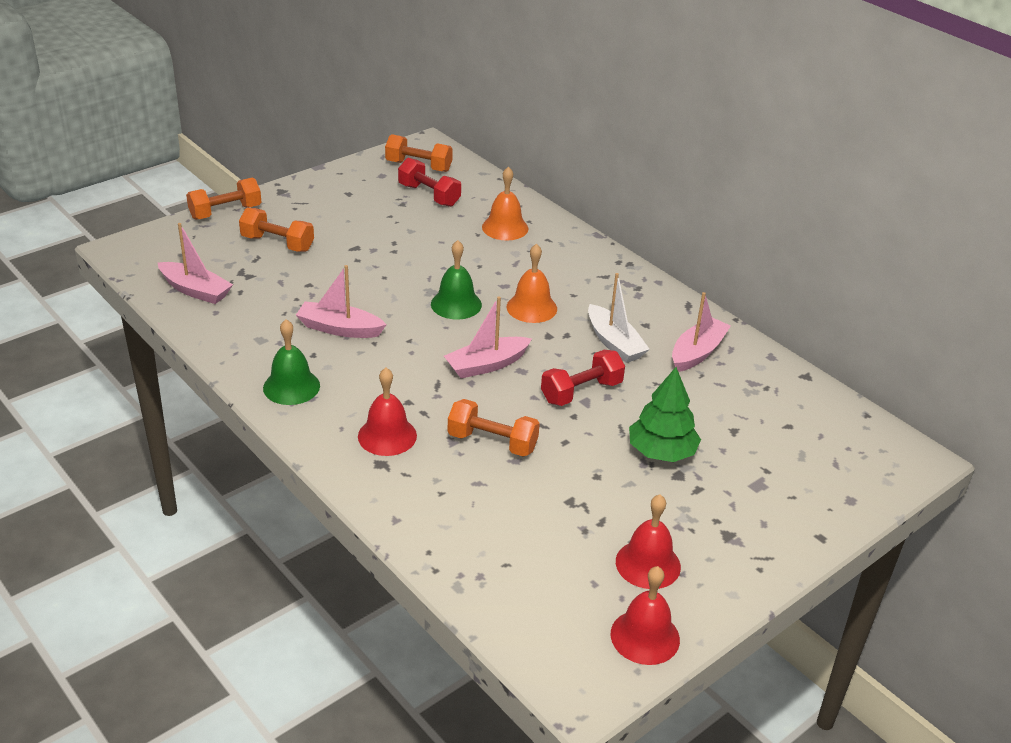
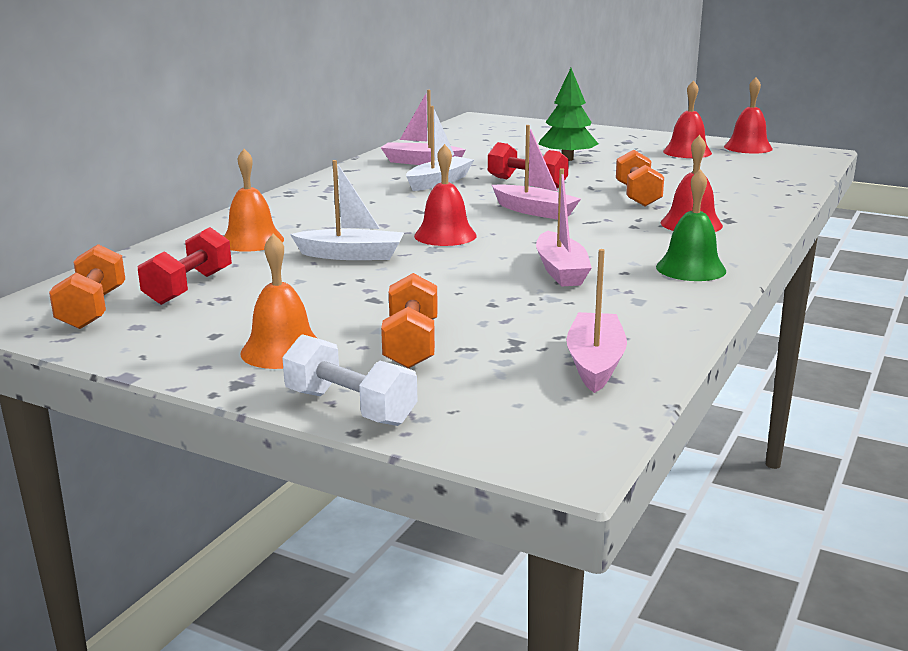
camera: 110 degrees left, 15 degrees down
orange dumbbell [186,178,261,220] -> white dumbbell [282,334,418,426]
green bell [431,240,482,320] -> red bell [414,144,477,246]
orange bell [506,243,557,323] -> orange bell moved to [240,234,317,369]
none -> white boat [290,160,404,260]

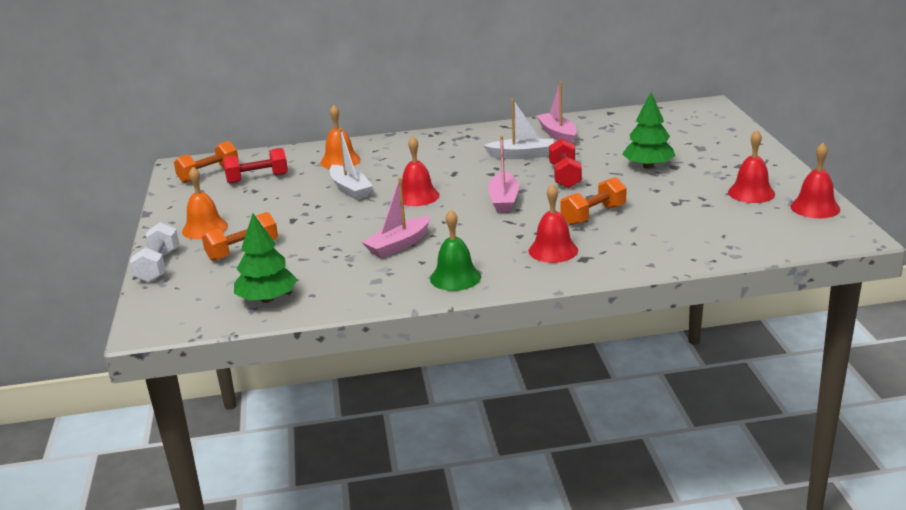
camera: 55 degrees right, 5 degrees up
pink boat [566,249,627,393] -> green tree [234,213,298,303]

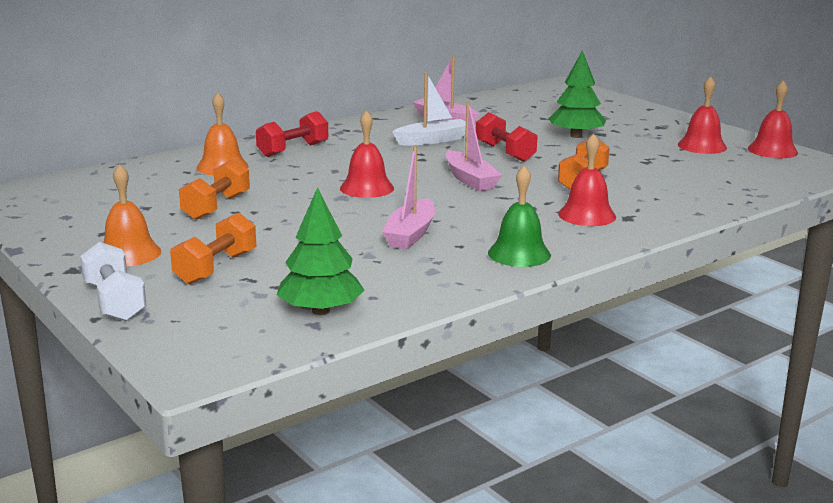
camera: 30 degrees left, 5 degrees down
orange dumbbell [174,141,239,183] -> orange dumbbell moved to [179,159,250,220]
red dumbbell [223,148,288,183] -> red dumbbell moved to [256,111,328,157]
white boat [330,128,373,200] -> none

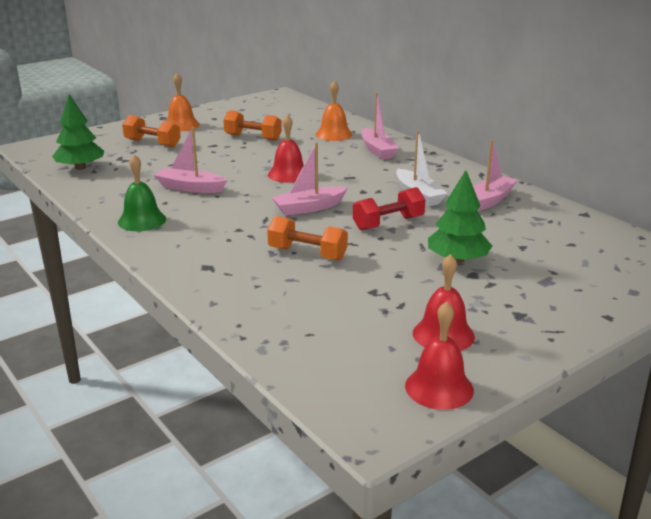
camera: 90 degrees right, 5 degrees up
white dumbbell [80,242,146,321] -> none
red dumbbell [256,111,328,157] -> pink boat [362,93,399,160]
red bell [558,133,616,226] -> none

